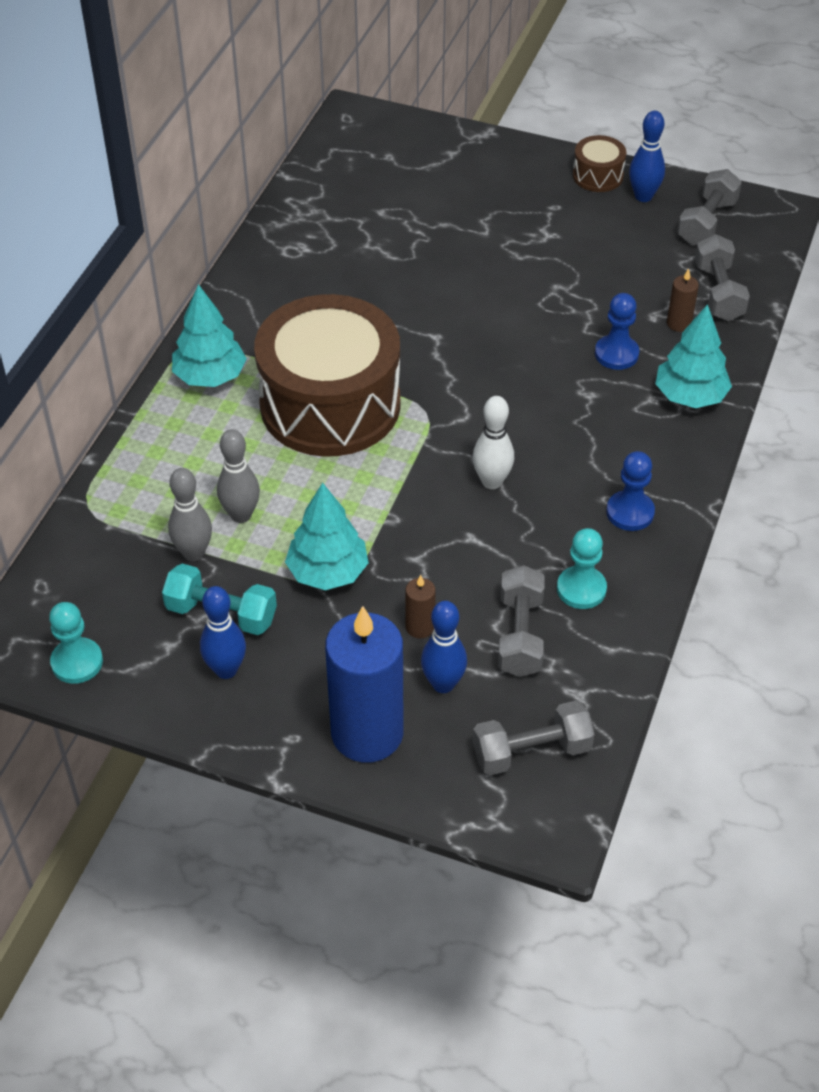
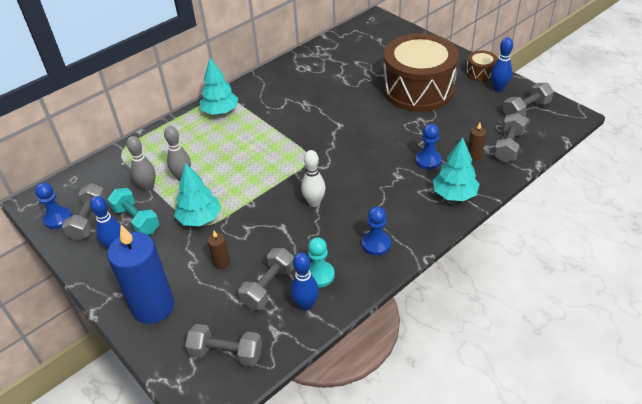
camera: 30 degrees right, 5 degrees down
turquoise pawn [49,602,103,684] -> blue pawn [35,182,72,229]
brown drum [254,294,400,457] -> brown drum moved to [383,33,459,112]
blue bowling pin [421,601,467,693] -> blue bowling pin moved to [291,252,319,311]
none -> grey dumbbell [62,183,107,241]

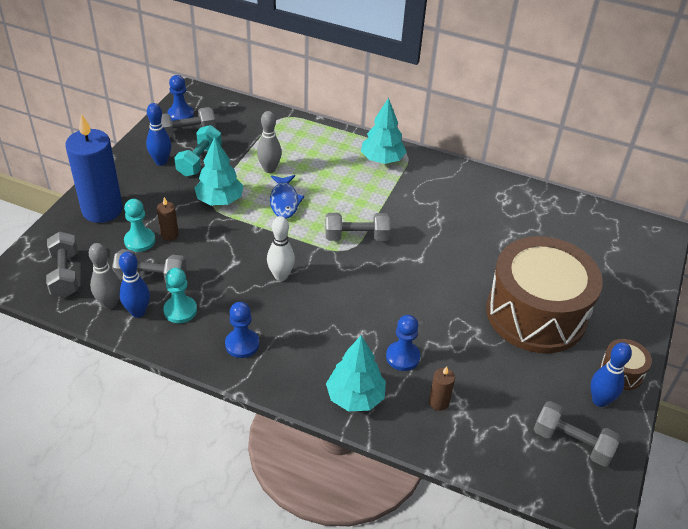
camera: 60 degrees right, 0 degrees up
grey bowling pin [126,136,156,192] -> grey bowling pin moved to [89,243,121,309]
grey dumbbell [494,113,527,162] -> grey dumbbell moved to [325,213,391,241]
none -> turquoise pawn [124,199,155,252]
none -> blue fish [270,175,305,219]

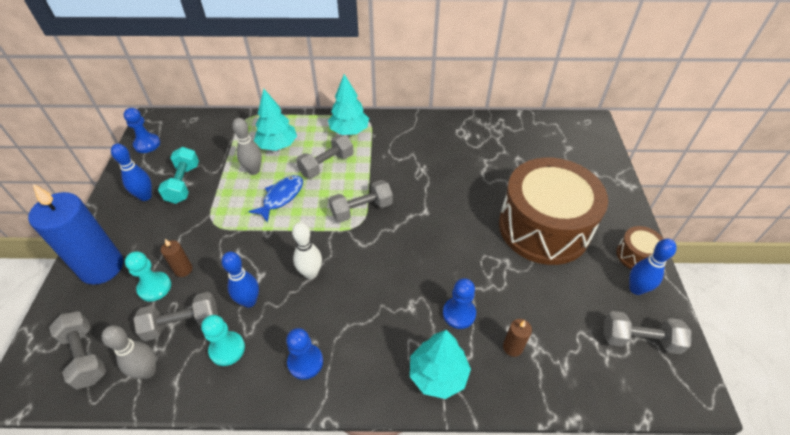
camera: 20 degrees left, 5 degrees up
blue bowling pin [119,252,150,318] -> blue bowling pin moved to [221,252,259,308]
grey dumbbell [161,107,216,137] -> grey dumbbell moved to [296,134,353,178]
turquoise tree [194,137,243,205] -> turquoise tree moved to [254,89,297,151]
blue fish [270,175,305,219] -> blue fish turned 120 degrees counterclockwise [248,175,303,223]

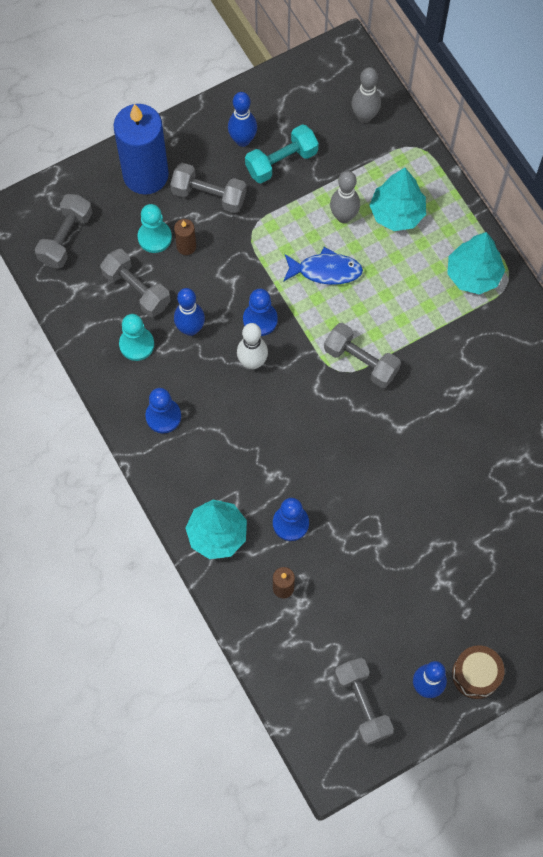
camera: 60 degrees right, 20 degrees up
grey bowling pin [102,326,156,379] -> grey bowling pin moved to [352,67,381,123]
blue pawn [124,108,160,153] -> blue pawn moved to [243,289,278,336]
grey dumbbell [296,134,353,178] -> grey dumbbell moved to [170,163,247,213]
brown drum [499,157,608,265] -> none

